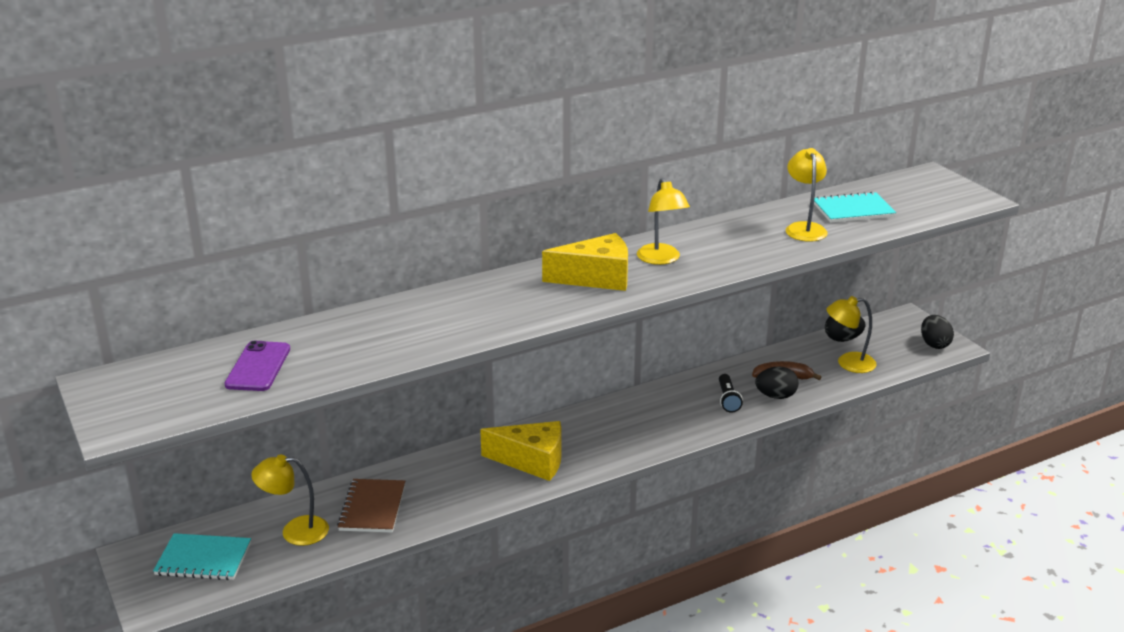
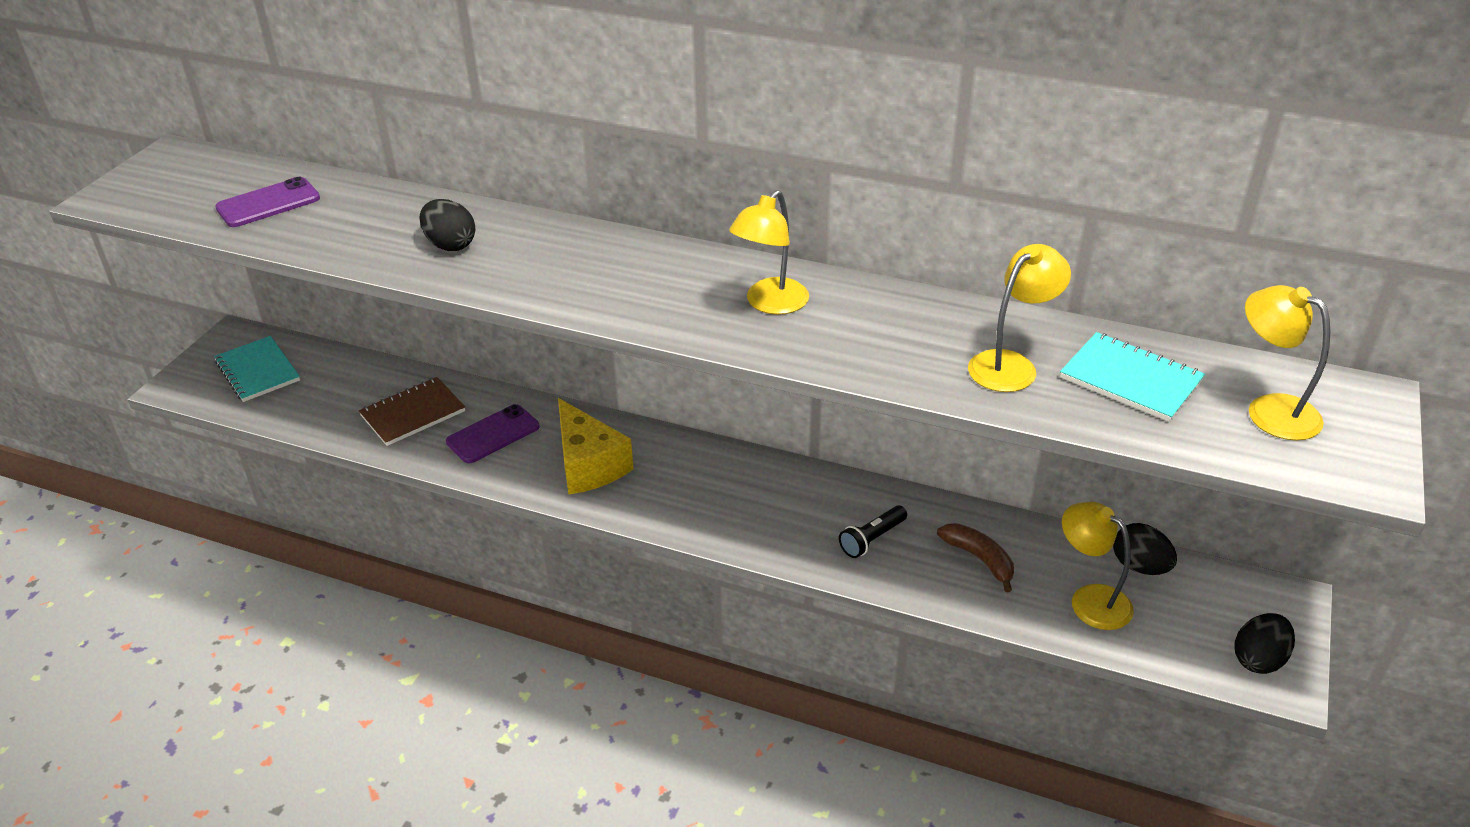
camera: 50 degrees right, 10 degrees up
yellow lamp [251,454,329,546] -> yellow lamp moved to [1245,285,1330,440]
yellow cheese [542,233,628,291] -> none
black egg [755,366,799,399] -> black egg moved to [419,199,476,251]
none -> purple phone [446,404,539,463]

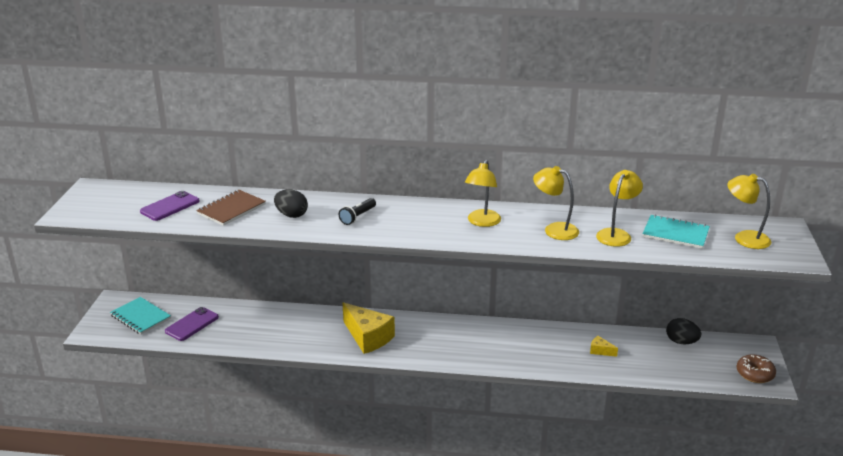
camera: 15 degrees left, 10 degrees down
brown notebook [359,377,465,446] -> brown notebook moved to [196,190,266,226]
purple phone [446,404,539,463] -> purple phone moved to [165,307,219,341]
black flashlight [839,505,907,558] -> black flashlight moved to [339,198,376,225]
brown banana [937,523,1014,592] -> yellow cheese [590,336,618,357]
yellow lamp [1062,502,1134,630] -> yellow lamp moved to [533,166,579,240]
black egg [1234,613,1295,674] -> brown donut [736,354,776,383]

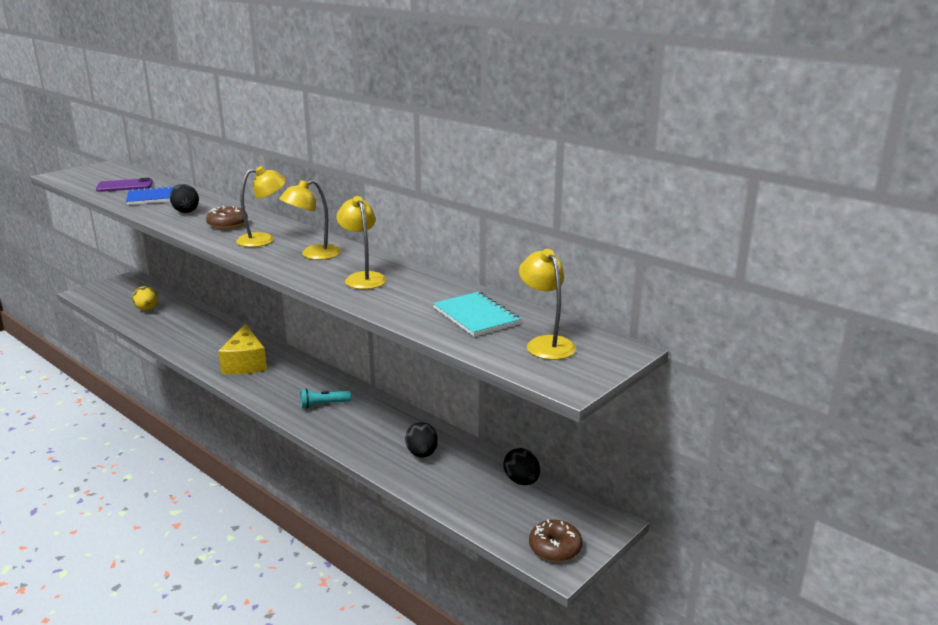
camera: 35 degrees right, 5 degrees down
turquoise notebook [110,297,171,335] -> none
purple phone [165,307,219,341] -> yellow egg [132,286,158,310]
brown notebook [196,190,266,226] -> blue notebook [126,185,175,205]
black flashlight [339,198,376,225] -> brown donut [206,206,248,229]
yellow cheese [590,336,618,357] -> black egg [405,422,438,458]
yellow lamp [596,170,643,247] -> yellow lamp moved to [236,166,286,247]
none -> turquoise flashlight [300,389,351,409]

